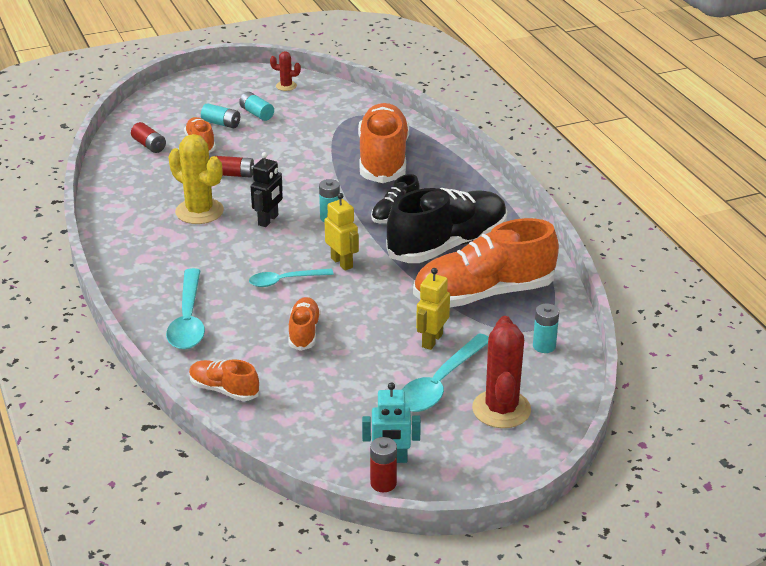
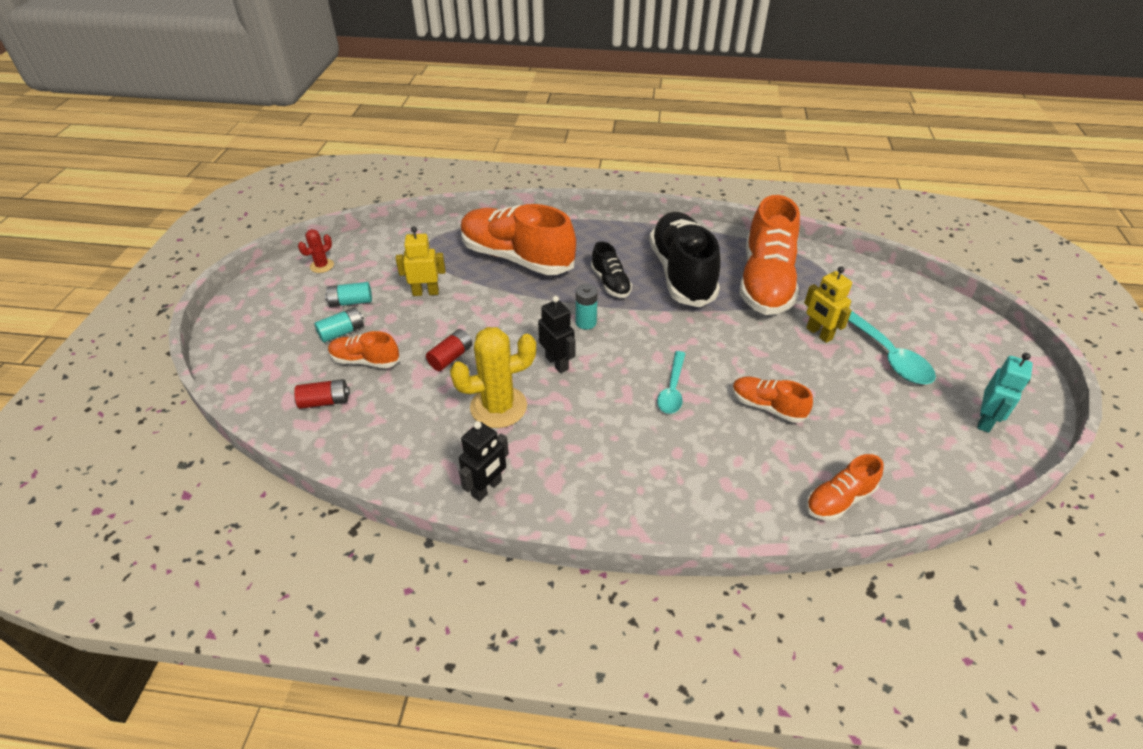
camera: 60 degrees left, 10 degrees up
turquoise spoon [166,268,205,349] -> none
yellow robot [324,193,359,271] -> yellow robot moved to [396,226,446,296]
red battery [370,437,397,492] -> none
red cactus [472,316,531,428] -> none
turquoise battery [533,304,559,353] -> none
none -> black robot [459,421,509,502]

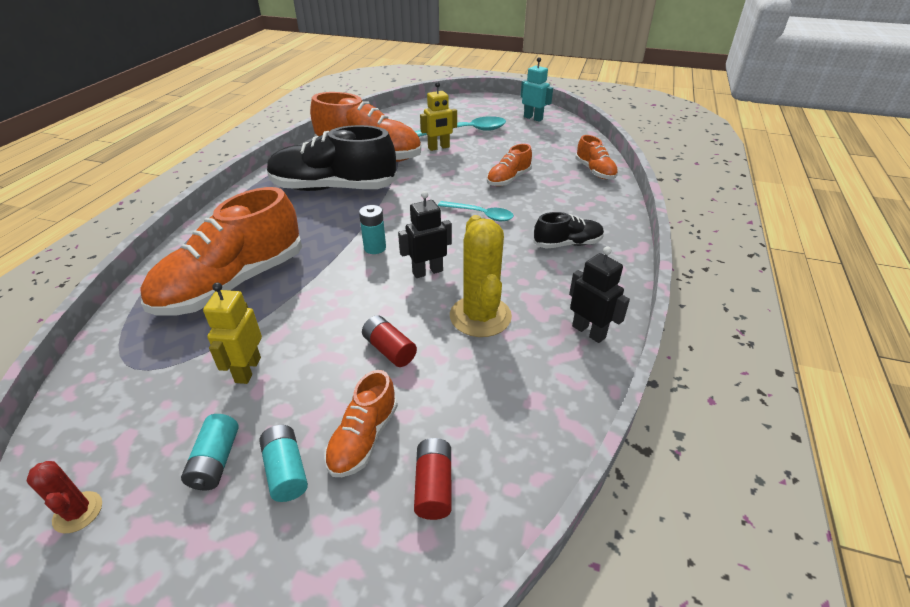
camera: 80 degrees left, 5 degrees down
black shoe [591,241,632,298] -> black shoe moved to [533,212,604,249]

